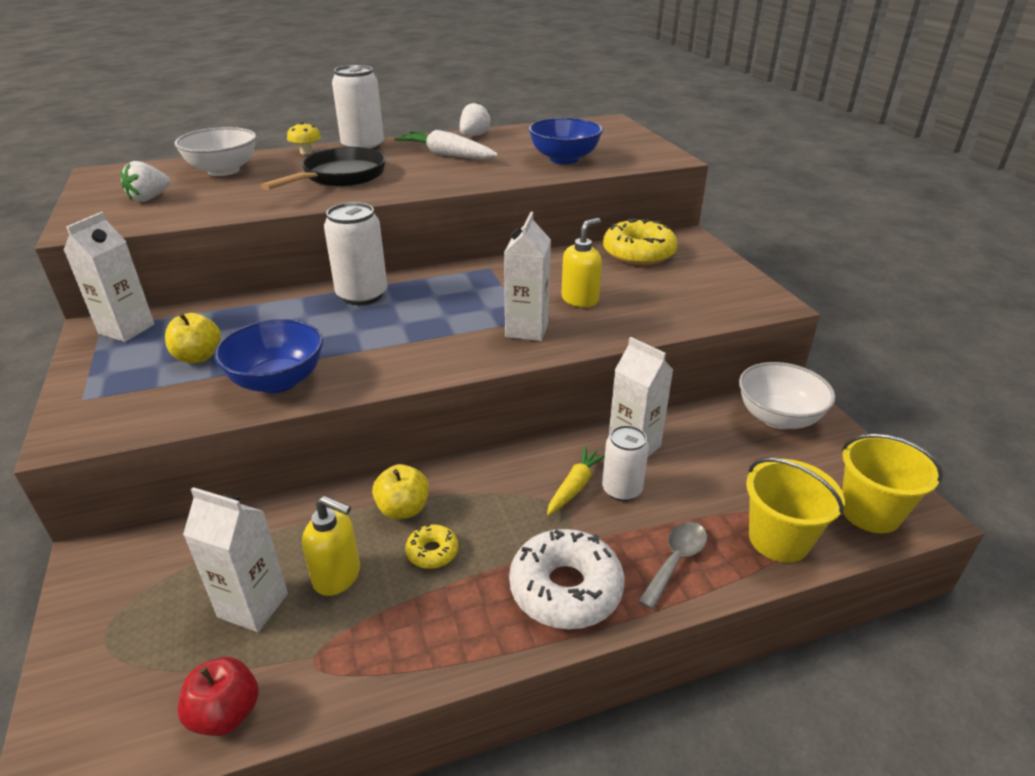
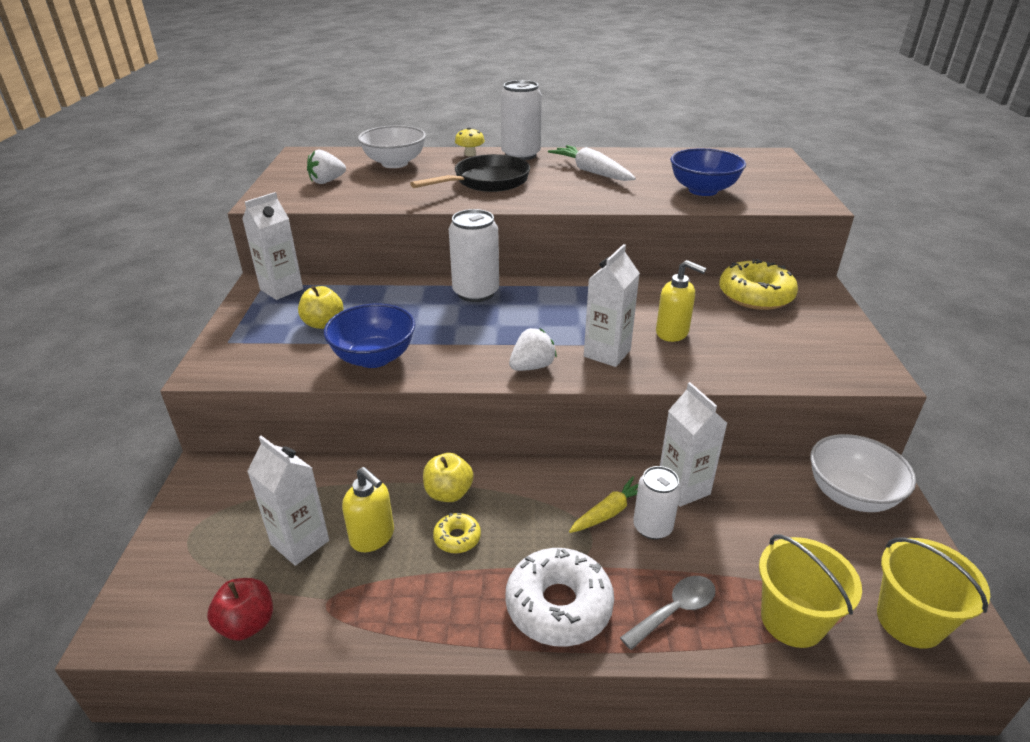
camera: 20 degrees right, 0 degrees up
white strawberry [460,102,492,136] -> white strawberry moved to [509,328,557,371]
yellow soap dispenser [561,218,602,307] -> yellow soap dispenser turned 60 degrees clockwise [656,260,706,342]

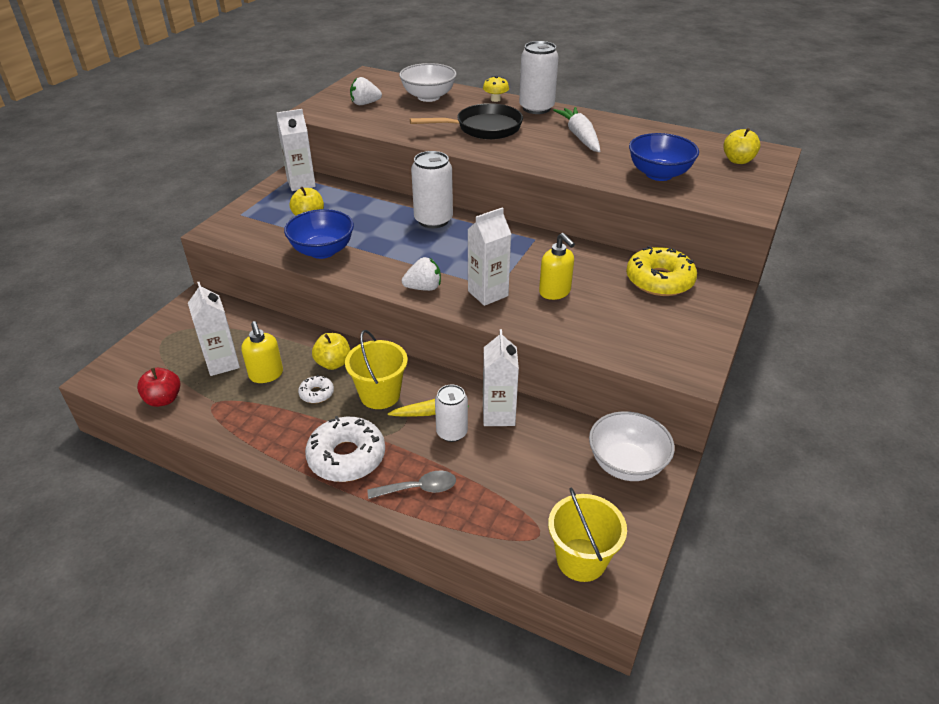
camera: 25 degrees right, 5 degrees up
yellow donut [433,513,481,553] -> white donut [298,375,334,403]
yellow bucket [759,534,862,648] -> yellow bucket moved to [345,330,408,409]
none -> yellow apple [723,128,761,164]

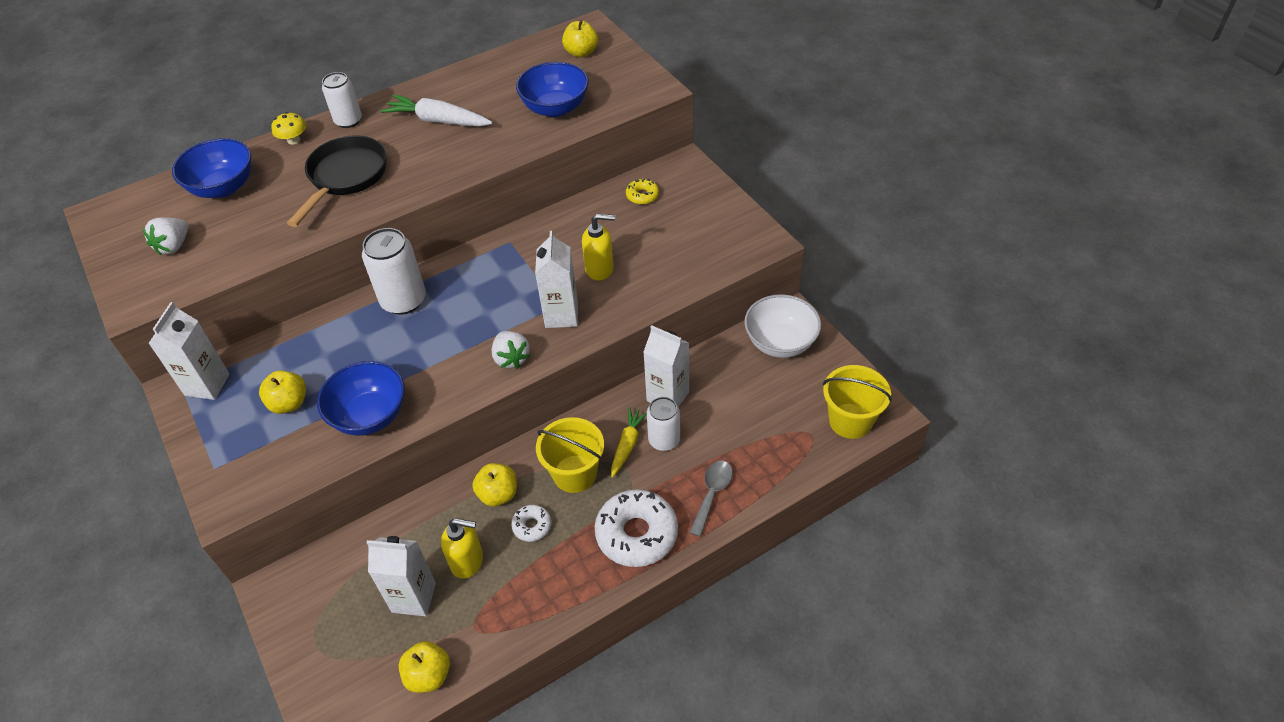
camera: 55 degrees left, 10 degrees up
red apple [137,368,180,407] -> yellow apple [399,641,450,693]
white bowl [399,63,457,102] -> blue bowl [172,138,251,198]
white strawberry [402,257,441,291] -> white strawberry turned 135 degrees clockwise [492,331,530,369]
white can [519,41,559,114] -> white can [322,72,362,128], size x0.65
yellow donut [626,246,697,296] -> yellow donut [626,179,659,205], size x0.49

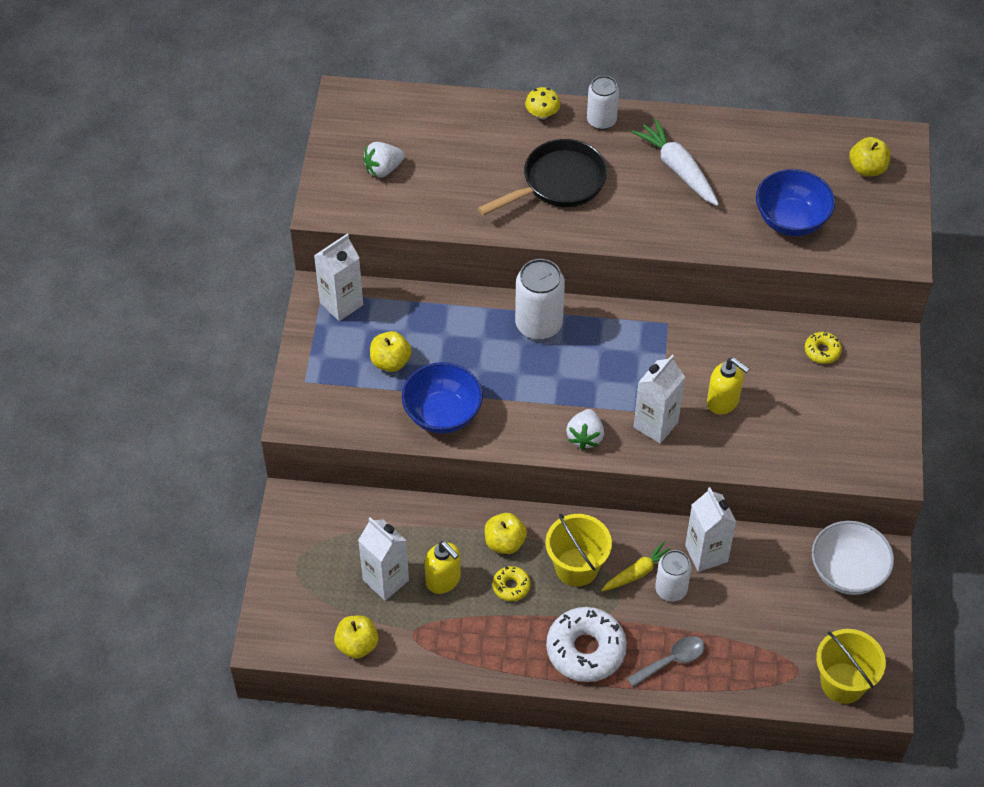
camera: 35 degrees right, 5 degrees up
blue bowl [172,138,251,198] -> none
white donut [511,505,551,542] -> yellow donut [492,566,531,601]

